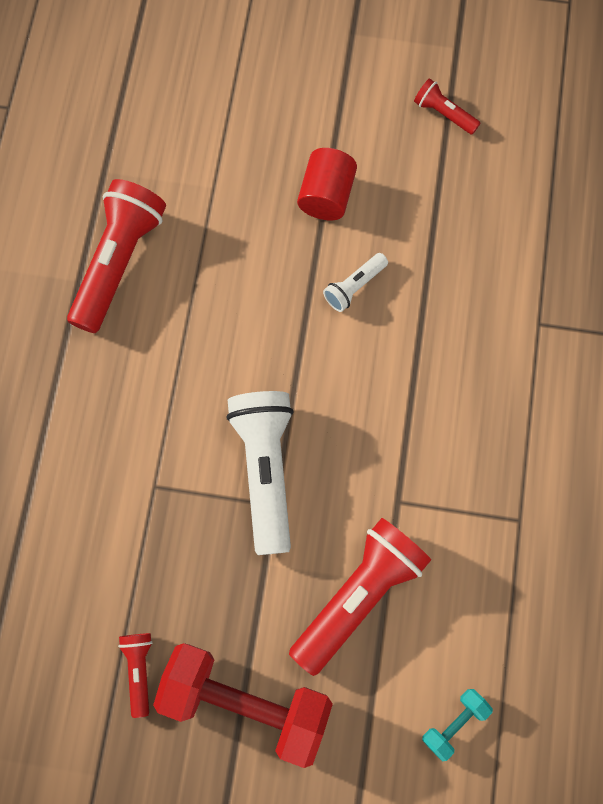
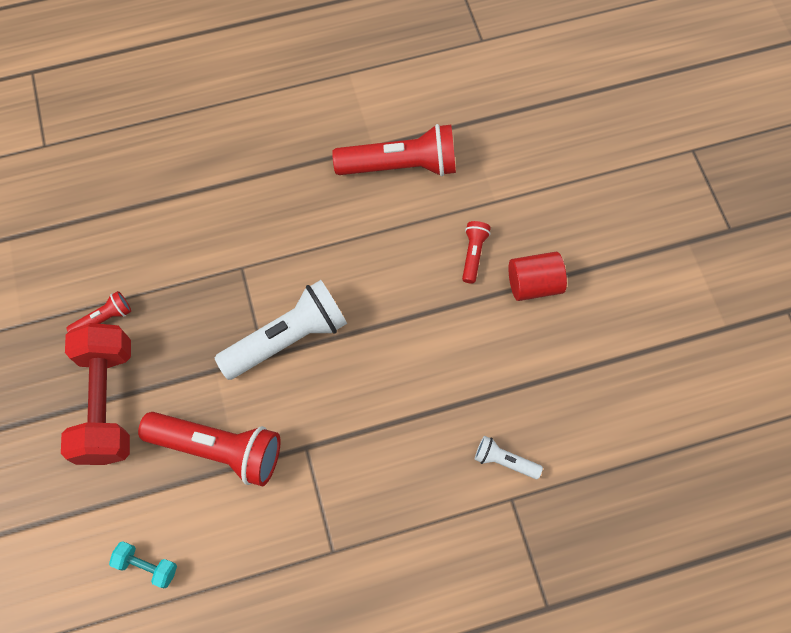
camera: 65 degrees right, 5 degrees down
white flashlight [323,253,388,312] -> white flashlight moved to [475,436,543,479]
red flashlight [414,78,480,135] -> red flashlight moved to [462,221,491,283]

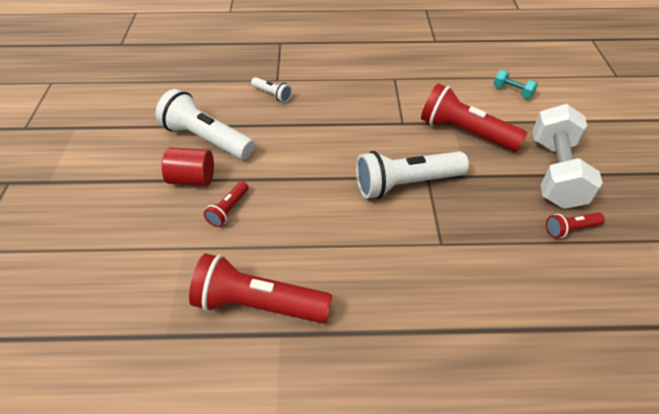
camera: 165 degrees left, 20 degrees down
red dumbbell [61,323,131,465] -> white dumbbell [532,104,603,209]
none -> white flashlight [155,89,255,160]

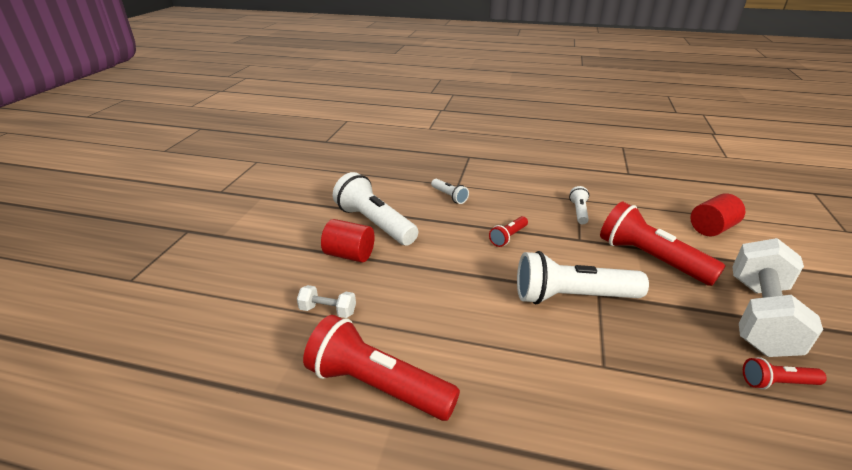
camera: 15 degrees right, 15 degrees down
red flashlight [204,181,249,227] -> red flashlight moved to [489,216,528,247]
turquoise dumbbell [494,70,538,98] -> red cylinder [690,193,745,237]
none -> white dumbbell [297,285,356,318]
none -> white flashlight [569,186,589,224]

